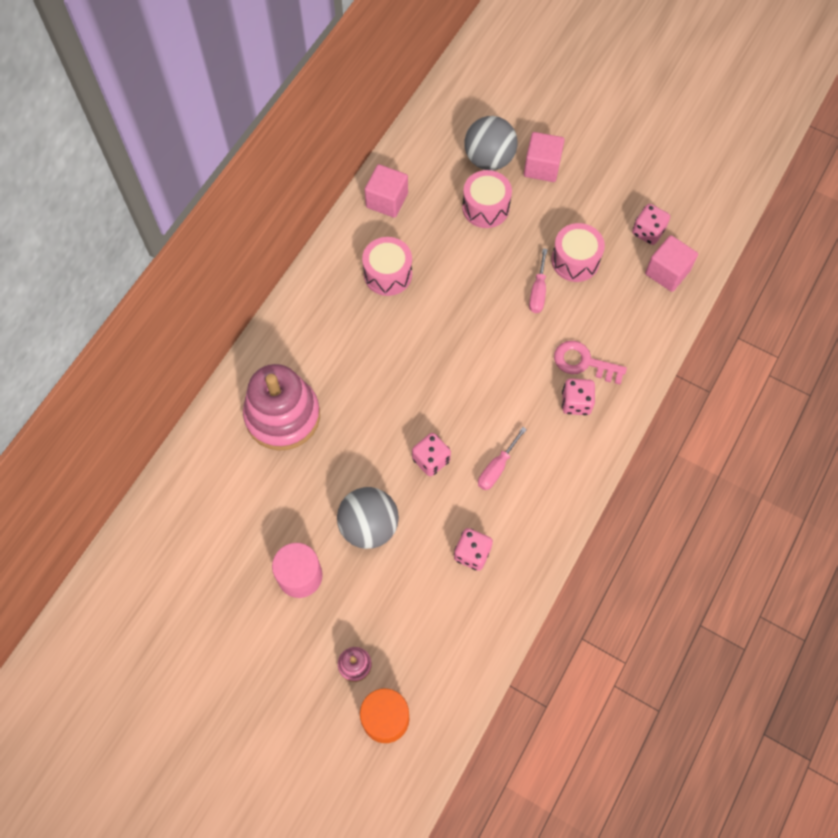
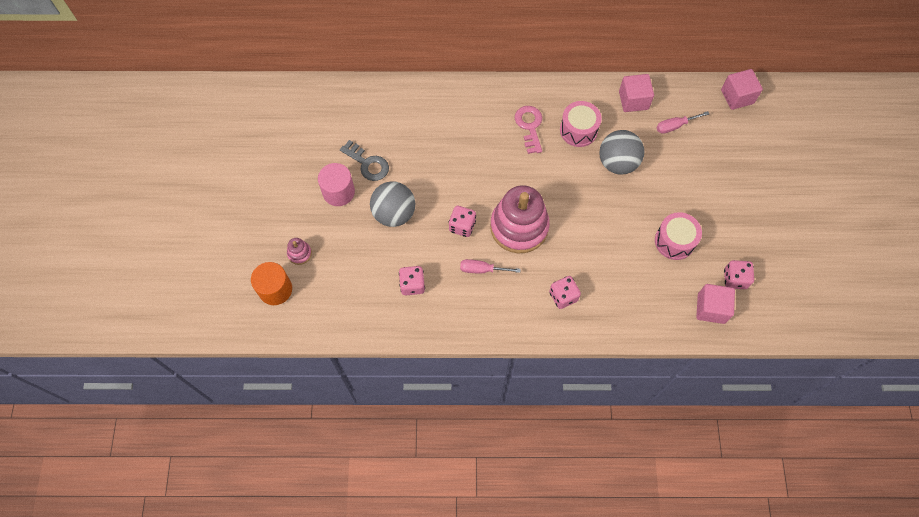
camera: 60 degrees right, 0 degrees up
pink stacking toy [243,364,320,450] -> pink stacking toy moved to [490,185,550,253]
pink drum [462,170,512,228] -> none
grey ball [464,116,517,170] -> grey ball moved to [599,130,644,175]
pink cube [524,132,565,182] -> pink cube moved to [721,69,763,110]
pink screwdriver [529,248,547,313] -> pink screwdriver moved to [657,111,709,134]
pink key [554,341,627,384] -> pink key moved to [515,106,542,154]
none -> grey key [340,140,389,181]

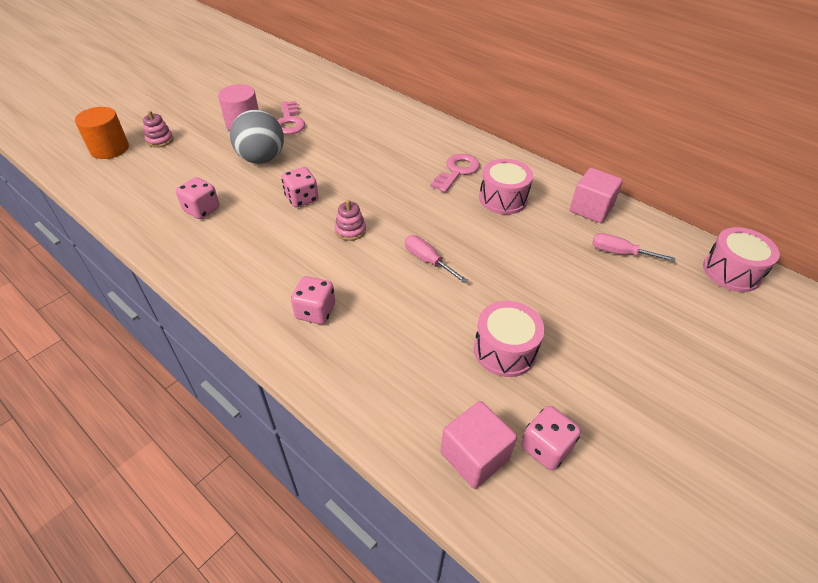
camera: 40 degrees right, 20 degrees down
grey key [340,140,389,181] -> pink key [277,101,305,134]
pink screwdriver [460,259,521,274] -> pink screwdriver moved to [405,235,468,283]
pink stacking toy [490,185,550,253] -> pink stacking toy [335,200,366,241], size x0.41
grey ball [599,130,644,175] -> none
pink cube [721,69,763,110] -> pink drum [703,227,780,292]

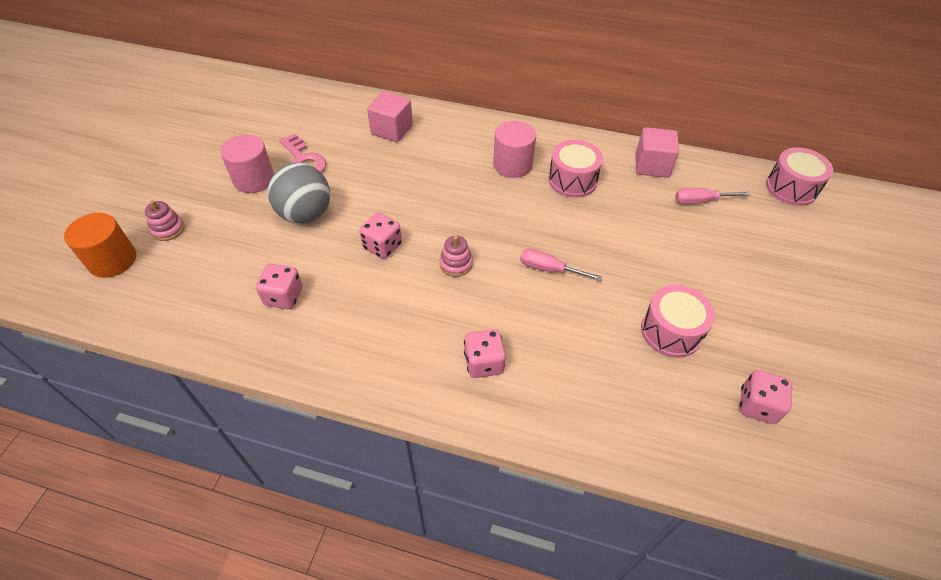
camera: 25 degrees left, 5 degrees up
pink key [430,154,480,193] -> pink cylinder [493,121,536,178]
pink cube [440,401,517,489] -> pink cube moved to [367,91,413,142]

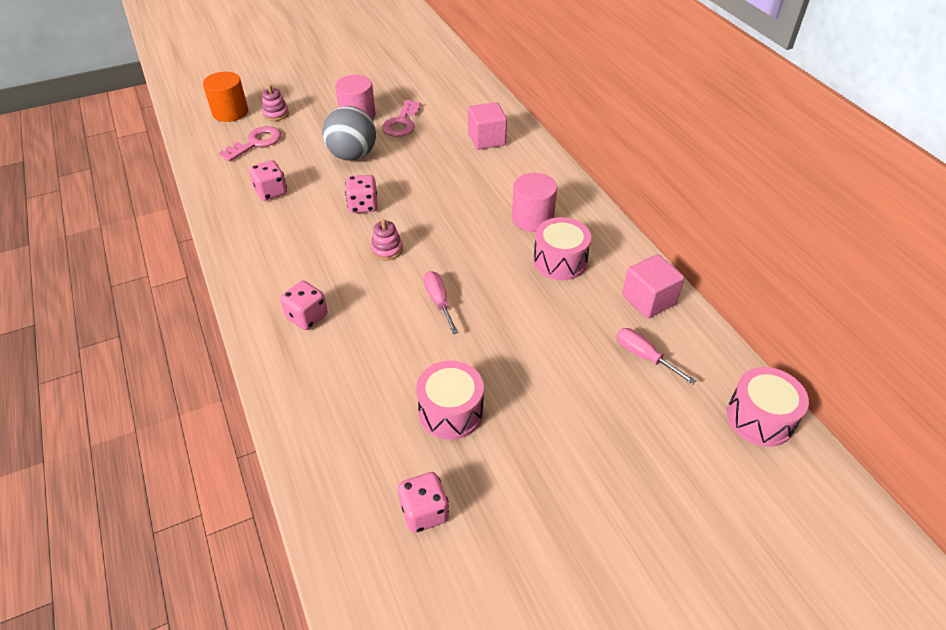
camera: 50 degrees right, 5 degrees down
none -> pink key [219,126,281,162]

